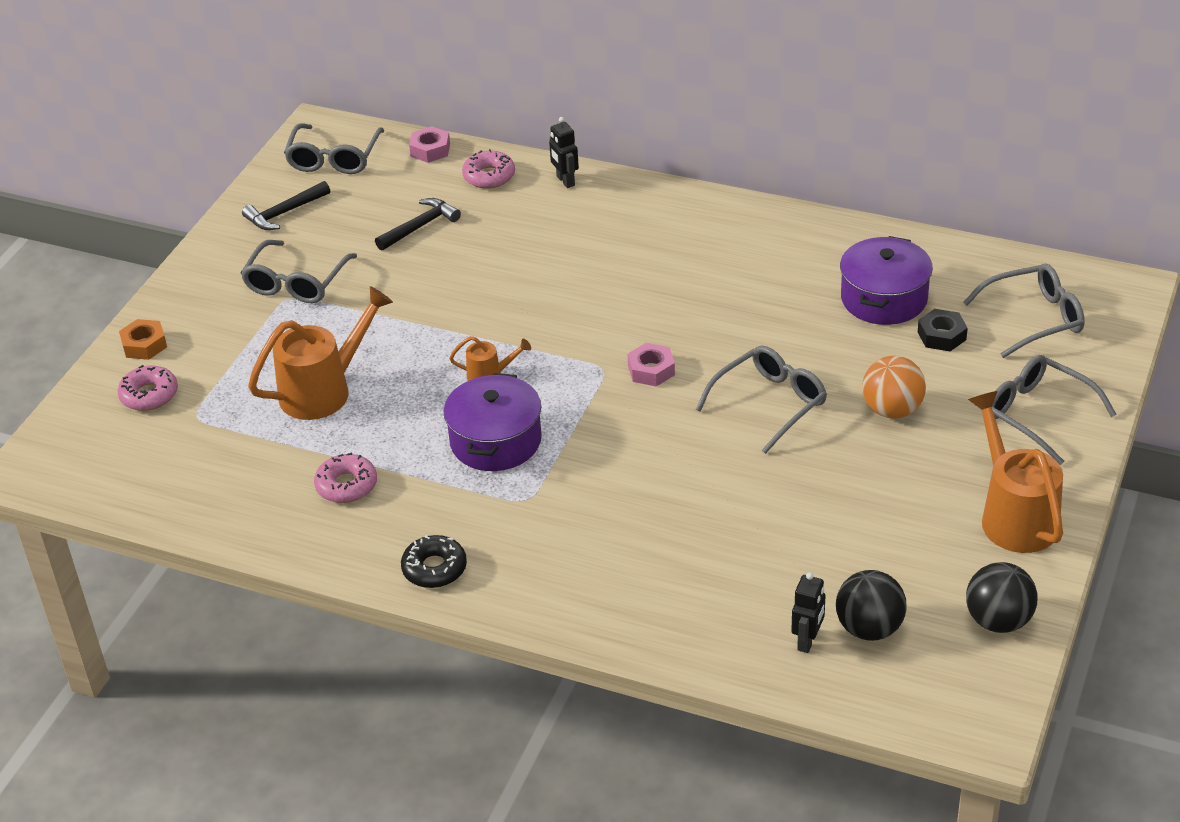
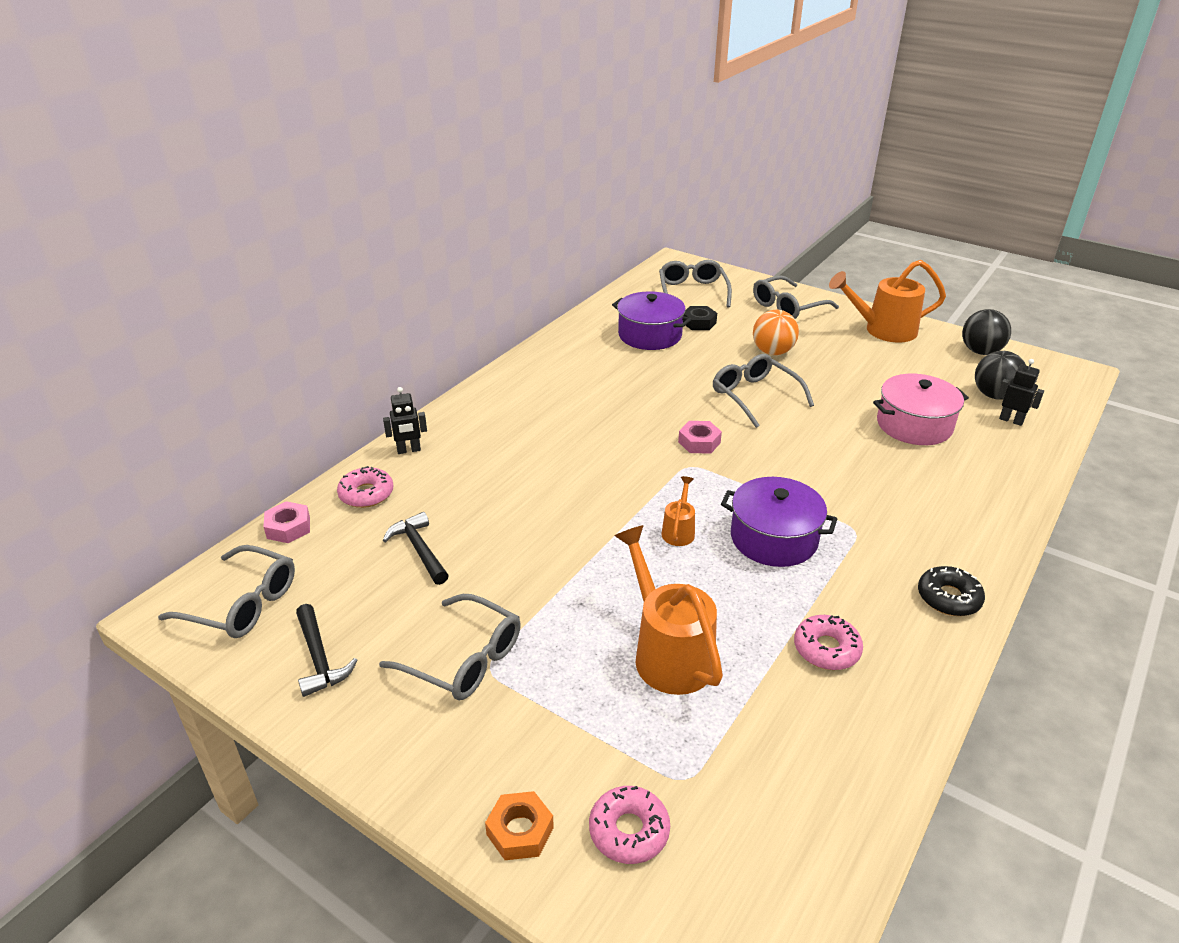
camera: 80 degrees left, 5 degrees down
none -> pink pot [873,374,969,445]

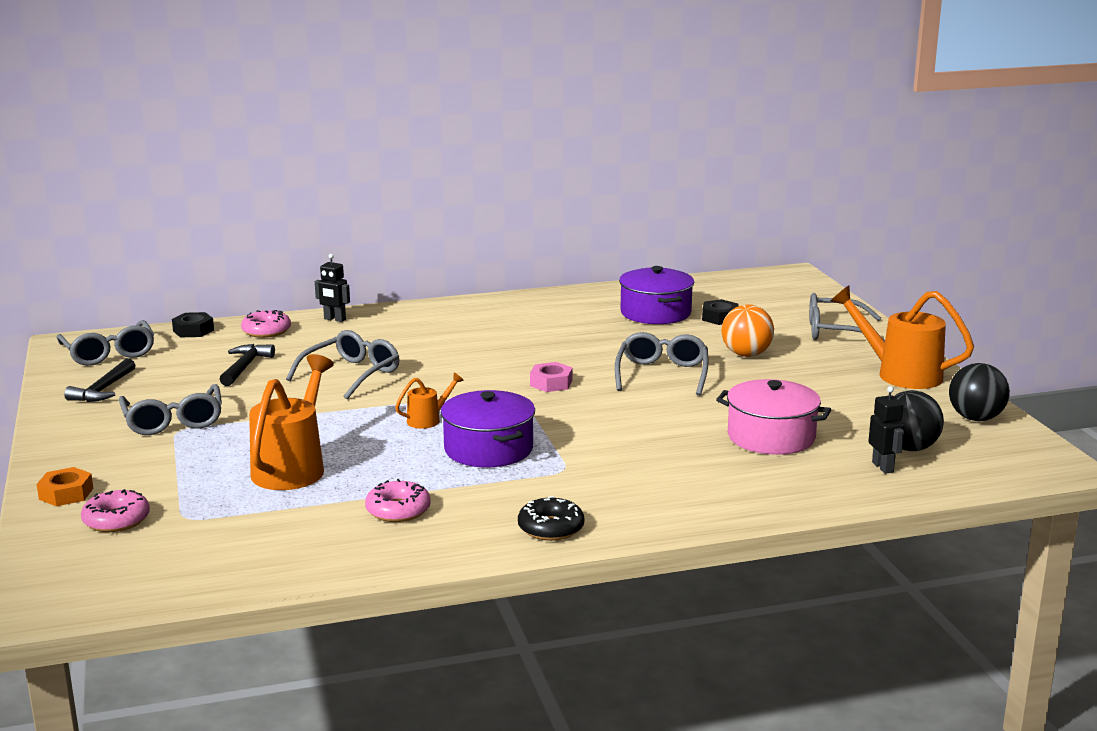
camera: 40 degrees right, 15 degrees down
pink nut [264,501,310,543] -> black nut [172,312,214,338]
grey glasses [659,260,732,308] -> grey glasses moved to [286,330,400,399]

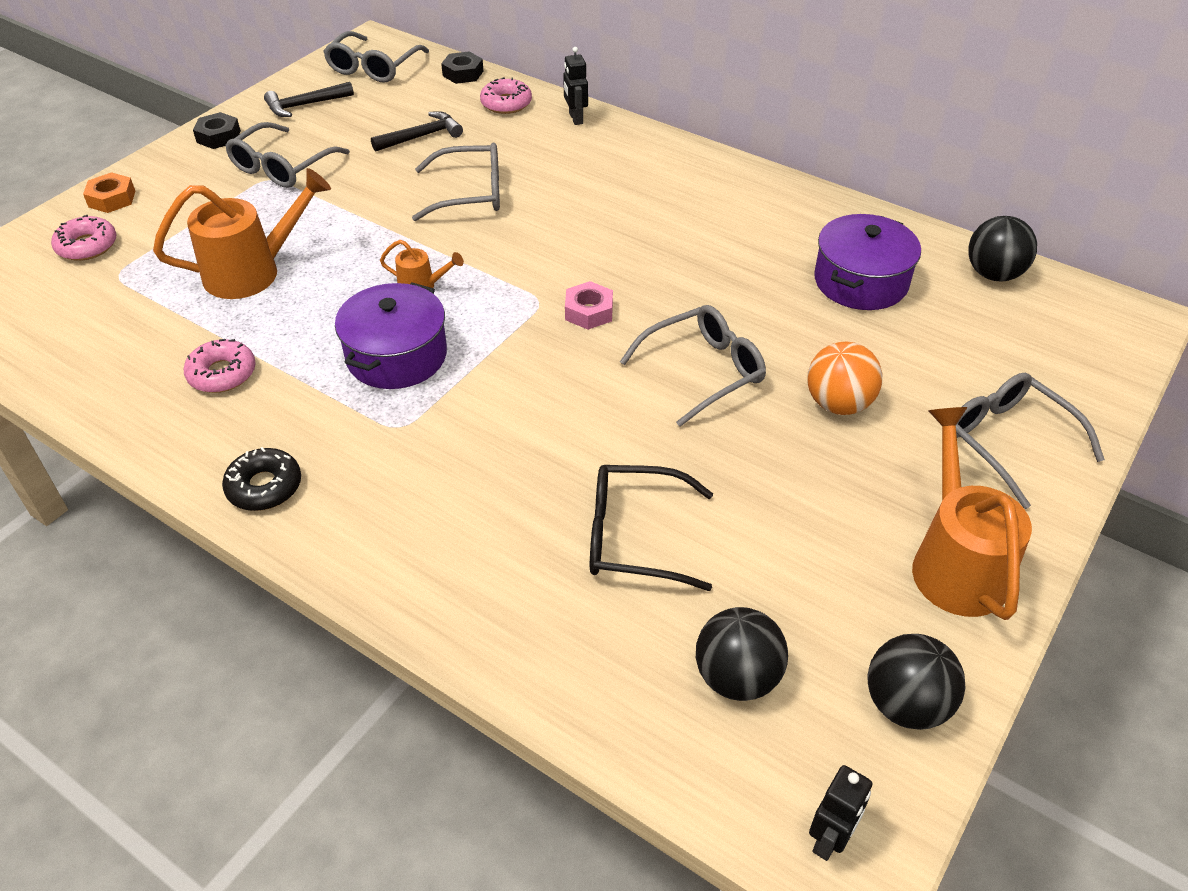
camera: 50 degrees right, 25 degrees up
black nut [702,299,738,325] -> black nut moved to [193,112,241,149]
pink pot [716,379,831,455] -> black glasses [590,465,713,591]
black robot [868,386,904,474] -> black robot moved to [809,765,872,861]
none -> black ball [968,216,1037,281]

